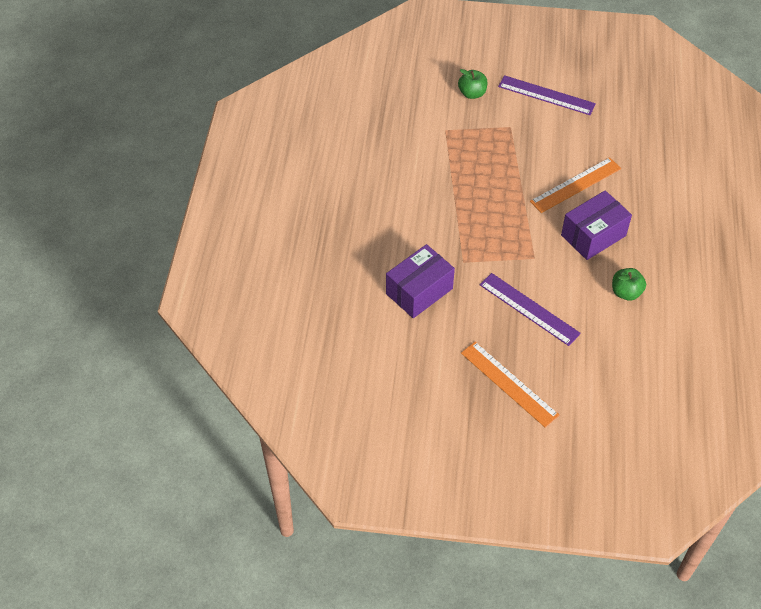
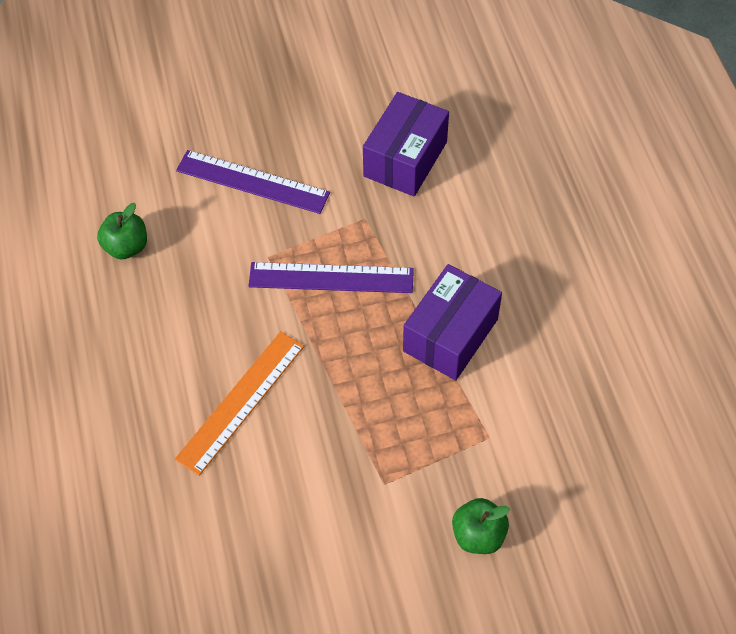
camera: 160 degrees right, 5 degrees up
orange ruler [461,342,559,428] -> none
purple ruler [498,75,596,115] -> purple ruler moved to [249,262,414,293]
purple box [561,190,632,260] -> purple box moved to [403,264,502,380]

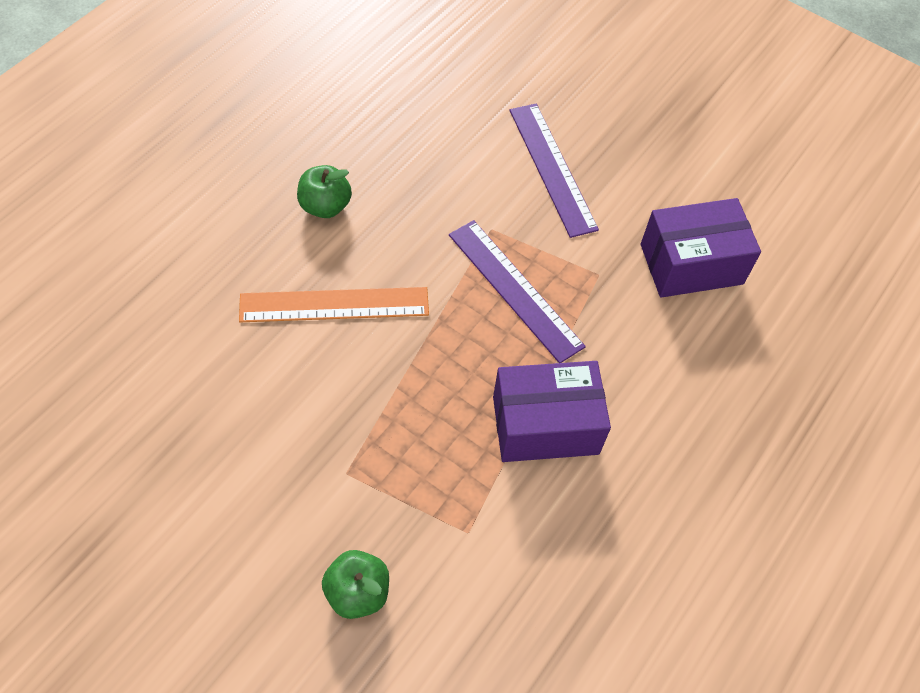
camera: 45 degrees right, 0 degrees up
green apple [97,203,147,259] -> green apple moved to [297,165,352,218]

